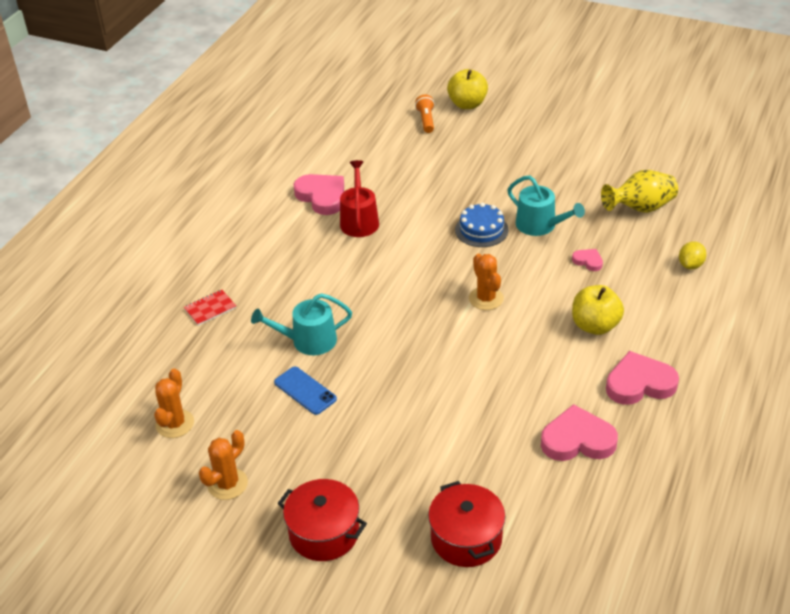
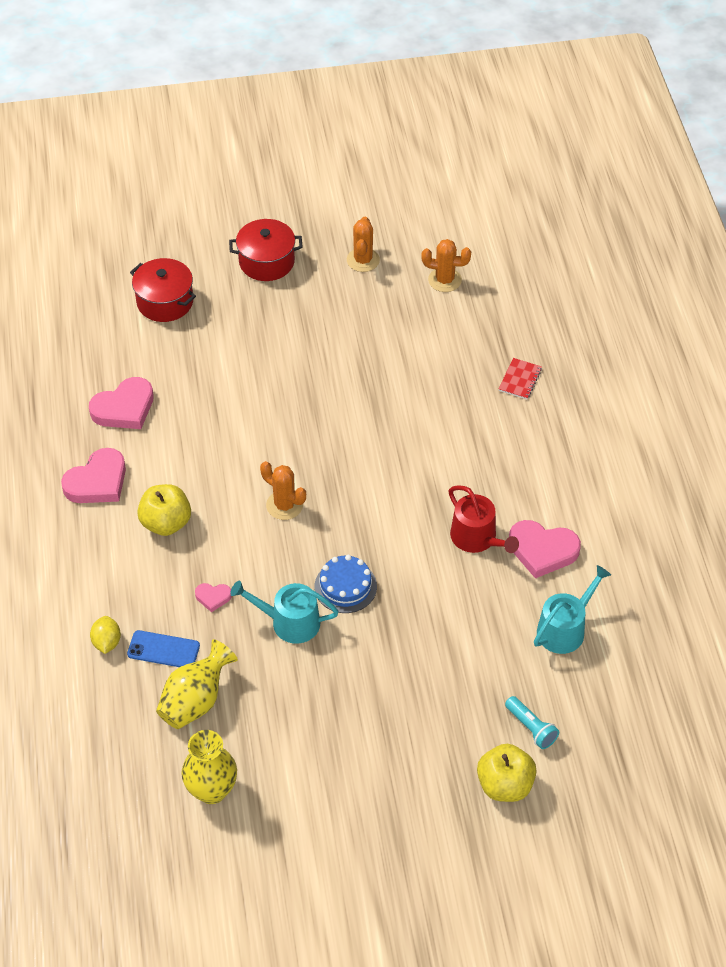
camera: 145 degrees right, 10 degrees up
orange cactus [154,369,194,438] -> orange cactus turned 60 degrees counterclockwise [421,239,471,292]
turquoise watering can [251,293,352,355] -> turquoise watering can moved to [534,565,611,654]
blue phone [274,367,337,415] -> blue phone moved to [127,630,200,667]
orange flashlight [415,95,435,133] -> turquoise flashlight [505,696,559,749]
none -> yellow vase [181,730,237,804]

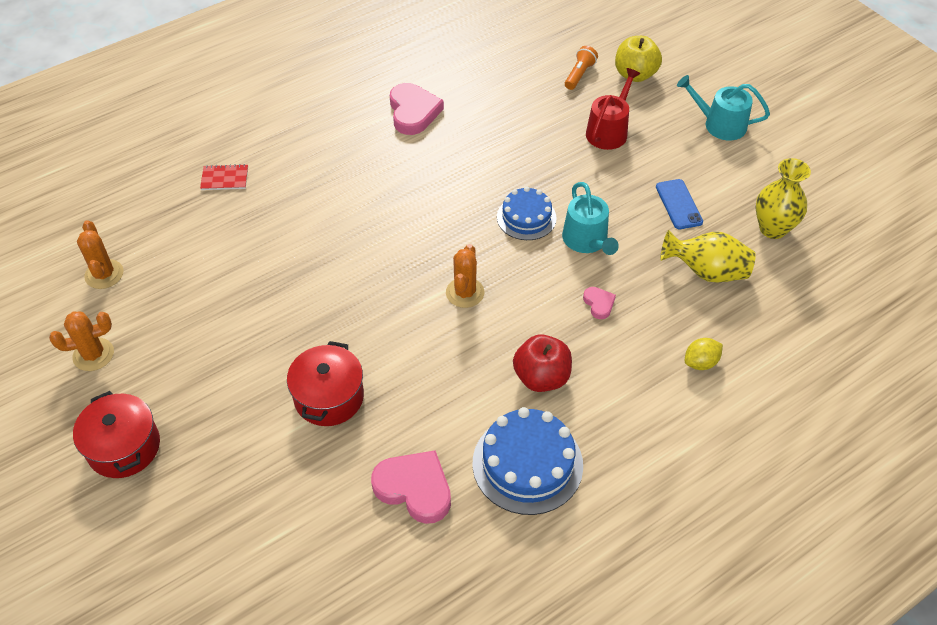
camera: 115 degrees left, 0 degrees up
pink heart [61,448,126,503] -> blue cake [473,407,583,515]
blue phone [127,630,200,667] -> blue phone moved to [656,179,703,229]
red pot [130,258,196,322] -> red pot moved to [287,341,364,426]
yellow apple [137,484,191,536] -> red apple [513,334,572,392]
red watering can [448,485,519,553] -> red watering can moved to [586,68,640,150]
turquoise flashlight [505,696,559,749] -> orange flashlight [565,46,598,90]
turquoise watering can [534,565,611,654] -> turquoise watering can moved to [677,75,770,140]

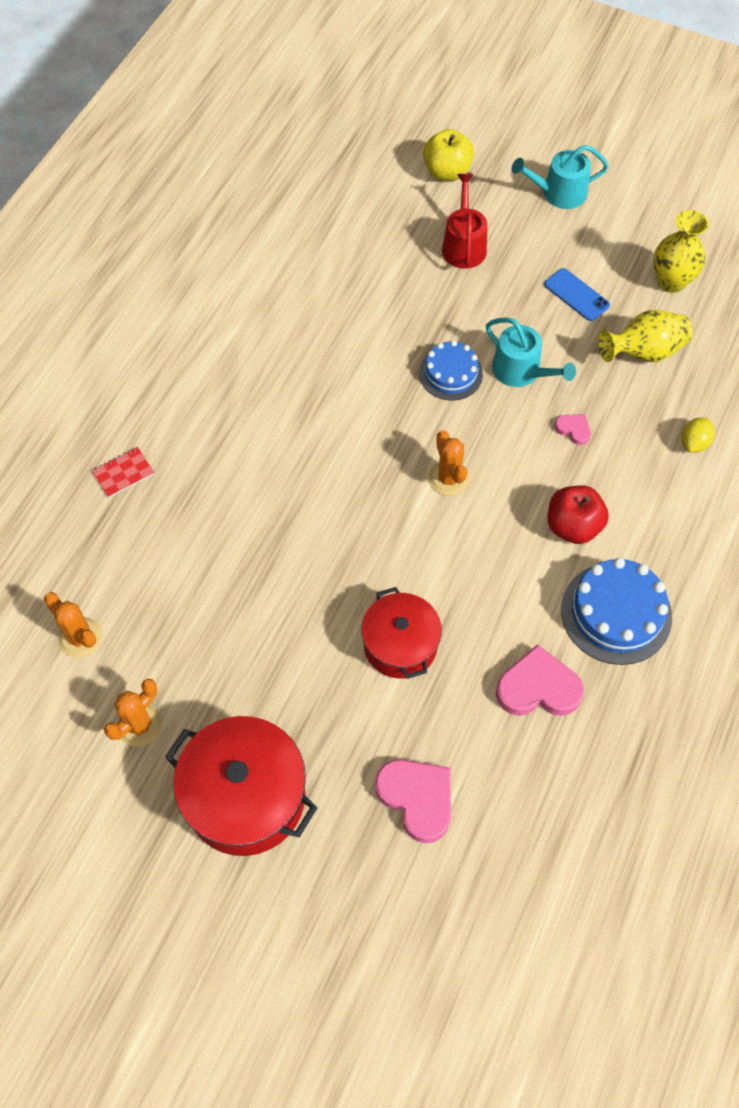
camera: 30 degrees left, 10 degrees up
red pot [73,391,160,478] -> red pot [165,716,318,856], size x1.52
pink heart [390,83,444,135] -> pink heart moved to [375,759,451,843]
orange flashlight [565,46,598,90] -> none

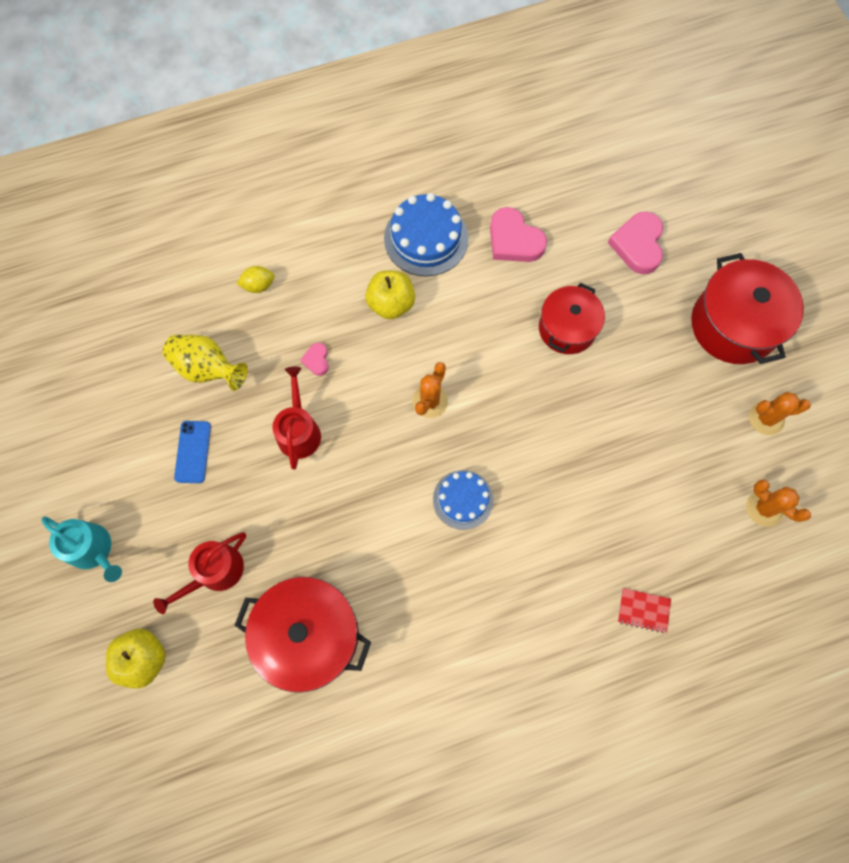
camera: 135 degrees left, 10 degrees up
orange cactus [44,592,103,658] -> orange cactus turned 45 degrees counterclockwise [746,479,811,527]
blue cake [419,340,483,400] -> blue cake moved to [433,470,493,530]
turquoise watering can [486,318,576,387] -> red watering can [272,367,321,469]
red apple [548,485,609,544] -> yellow apple [365,270,415,319]
yellow vase [653,210,709,293] -> none
none -> red pot [234,577,371,693]

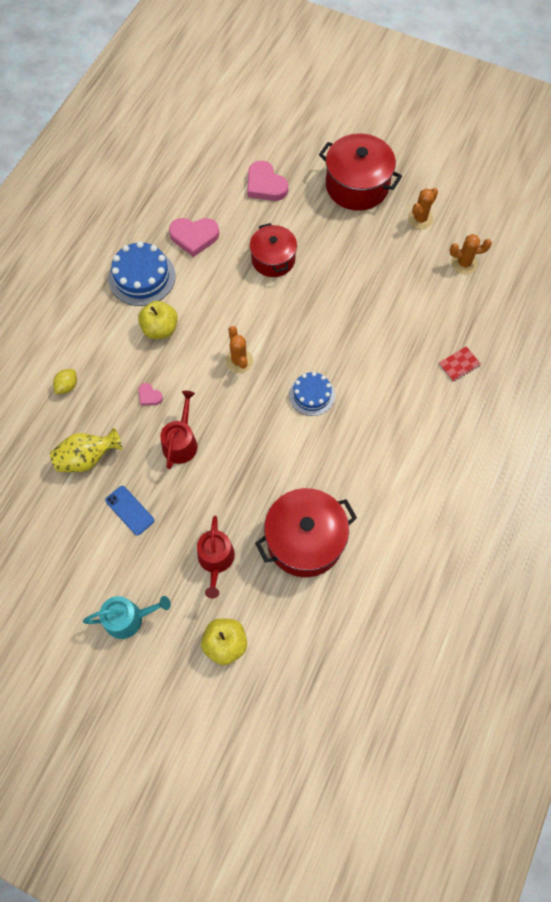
camera: 45 degrees left, 5 degrees down
red watering can [272,367,321,469] -> red watering can turned 60 degrees clockwise [160,391,197,469]

